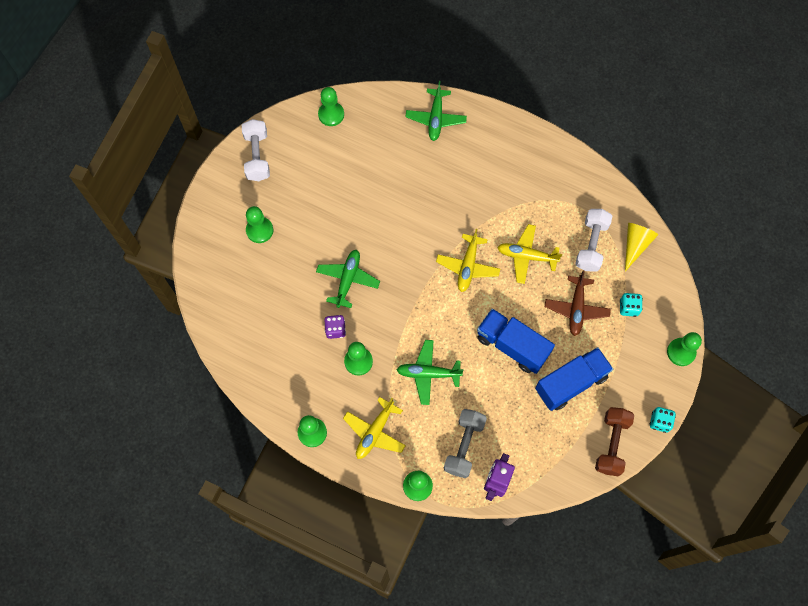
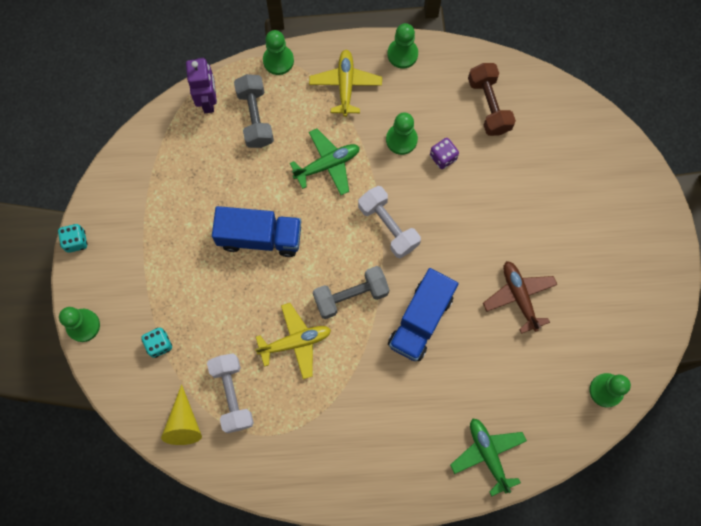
camera: 150 degrees right, 5 degrees up
white dumbbell [242,119,270,181] -> white dumbbell moved to [358,186,421,258]
green pawn [246,206,273,243] -> none
green plane [316,250,380,308] -> none
yellow plane [436,229,500,292] -> grey dumbbell [313,266,389,319]
blue truck [535,347,613,411] -> blue truck moved to [388,268,459,361]
brown plane [545,270,611,336] -> brown plane moved to [483,261,557,334]
brown dumbbell [595,407,634,477] -> brown dumbbell moved to [468,63,516,136]

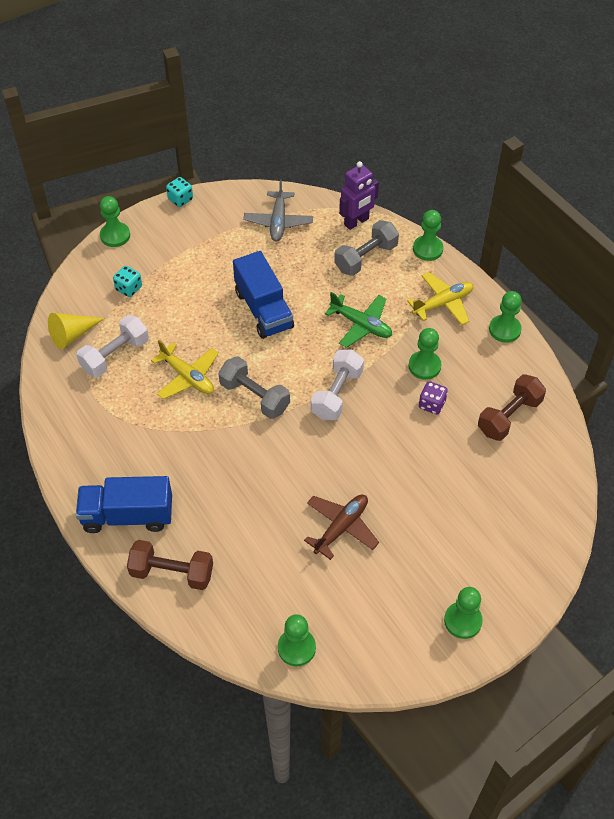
camera: 60 degrees right, 20 degrees down
blue truck [388,268,459,361] -> blue truck moved to [76,476,172,533]
green plane [450,419,527,497] -> brown dumbbell [127,540,213,590]
none -> grey plane [243,180,313,241]
none -> green pawn [444,587,483,639]

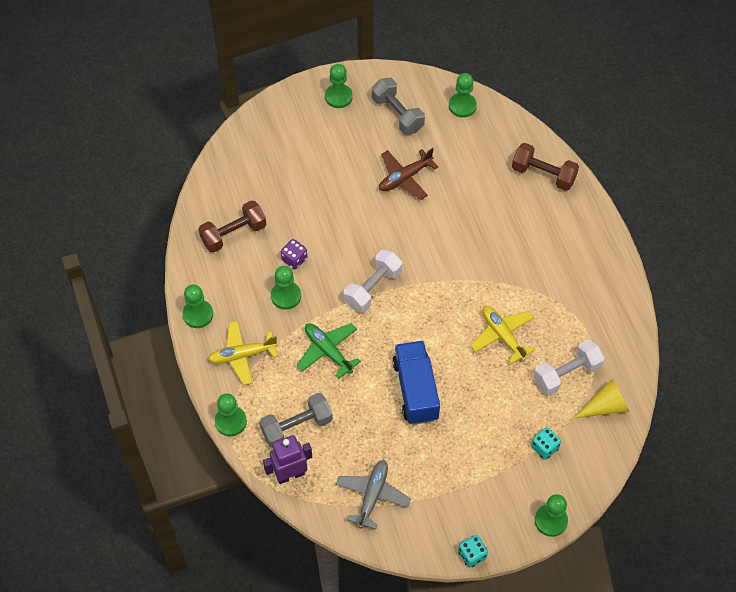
camera: 165 degrees left, 5 degrees up
blue truck [76,476,172,533] -> none
grey dumbbell [218,356,290,419] -> grey dumbbell moved to [372,78,425,135]

